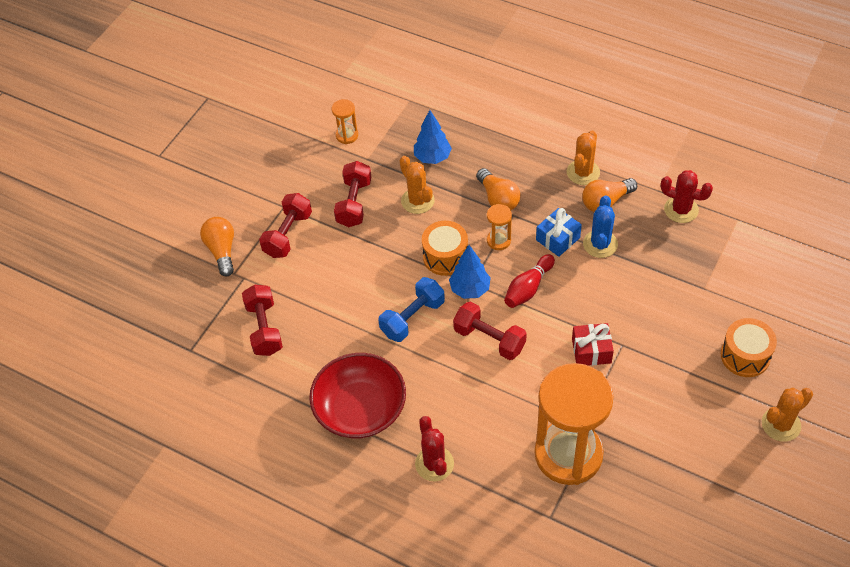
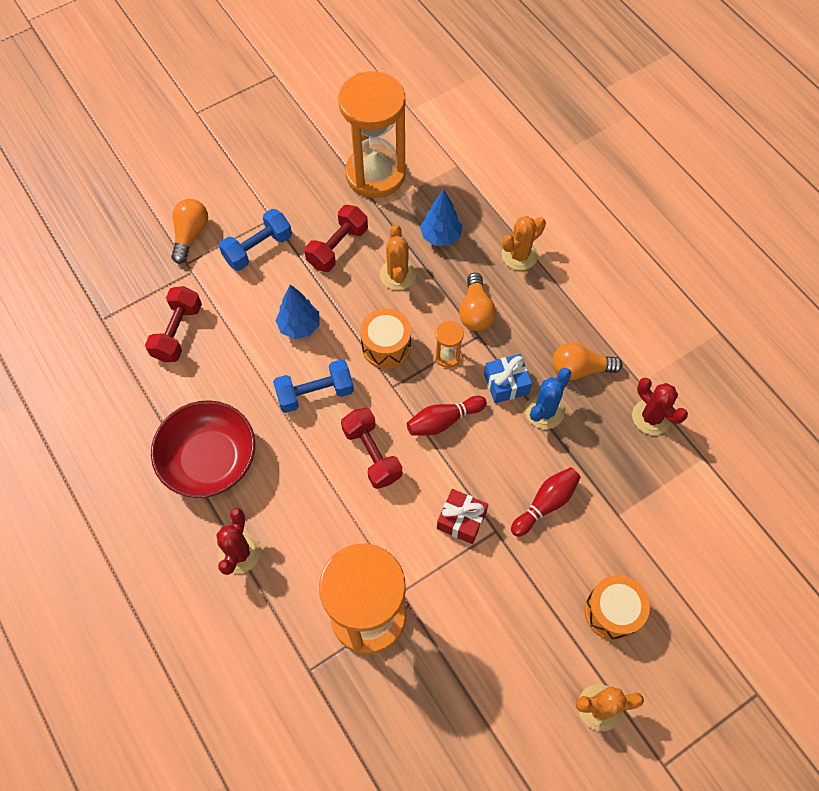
camera: 25 degrees right, 10 degrees up
red dumbbell [259,193,312,258] -> blue dumbbell [219,209,292,271]
orange hourglass [332,99,358,144] -> orange hourglass [338,71,406,198], size x2.47
blue tree [449,245,491,299] -> blue tree moved to [276,284,319,339]
orange cactus [567,130,600,185] -> orange cactus moved to [502,216,546,271]
none -> red bowling pin [511,467,581,537]

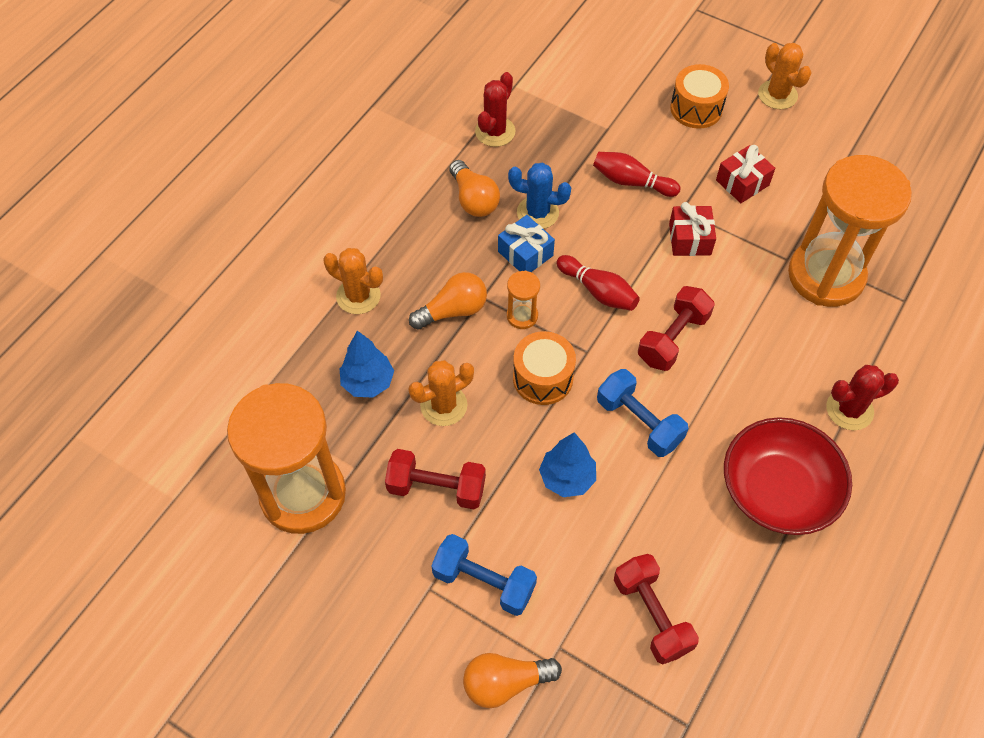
camera: 115 degrees left, 5 degrees down
red dumbbell [145,286,202,362] -> red dumbbell turned 75 degrees clockwise [614,554,699,664]
none -> red gift [716,145,775,203]

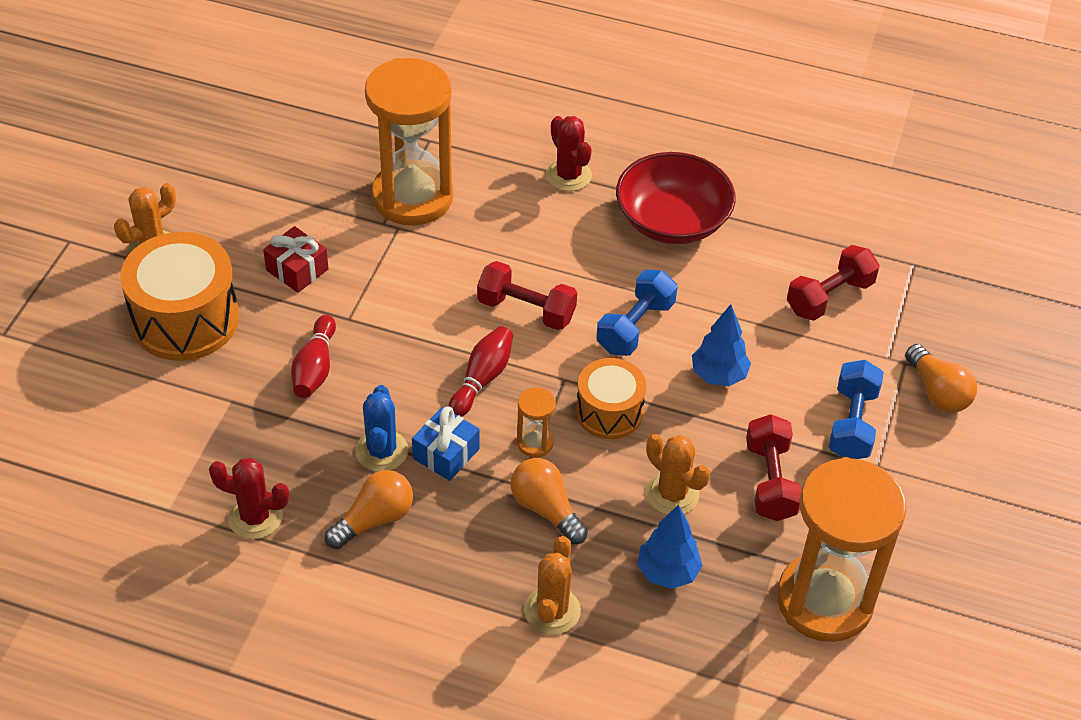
camera: 105 degrees left, 10 degrees down
red gift [669,202,716,256] -> none
orange drum [670,64,729,129] -> orange drum [120,232,239,361], size x1.64

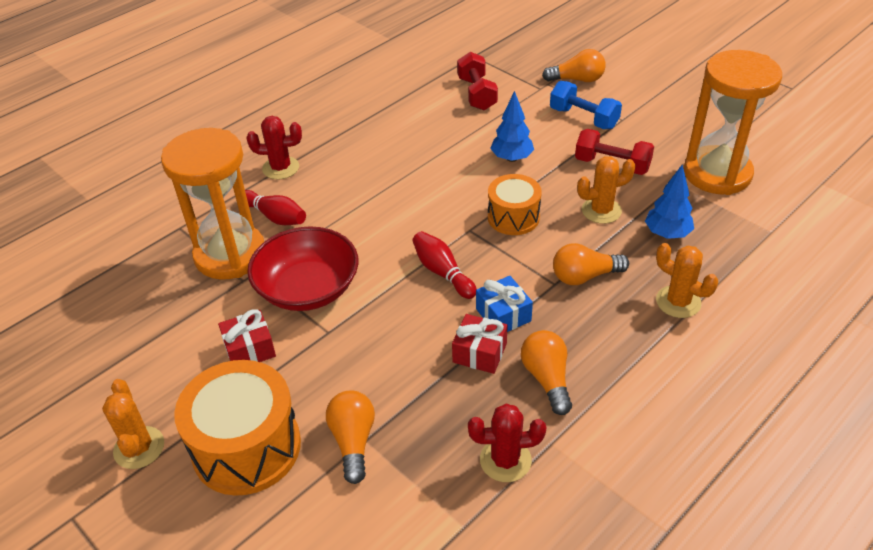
camera: 60 degrees left, 5 degrees down
red cactus [209,458,289,539] -> red cactus turned 45 degrees clockwise [468,404,546,482]
red bowling pin [291,315,336,398] -> red bowling pin moved to [245,190,306,225]
blue cactus [355,385,408,472] -> red gift [452,314,508,374]
red dumbbell [477,261,577,330] -> none
orange hourglass [517,387,556,457] -> none
blue dumbbell [596,270,677,356] -> none
red bowl [616,152,736,244] -> red bowl moved to [247,227,358,311]
none -> orange light bulb [326,391,375,484]

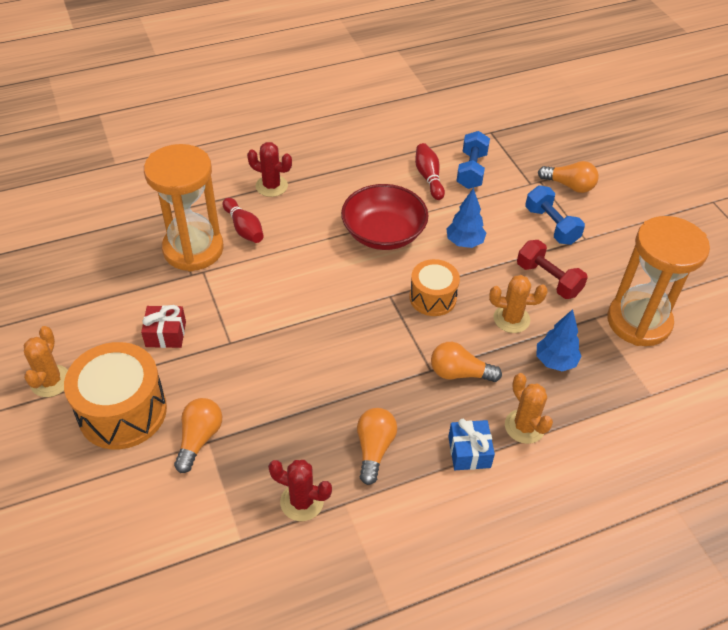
camera: 20 degrees right, 5 degrees up
red bowl [247,227,358,311] -> red bowl moved to [341,184,428,250]
red bowling pin [412,231,477,299] -> red bowling pin moved to [415,143,445,200]
red gift [452,314,508,374] -> none
red dumbbell [457,52,498,110] -> blue dumbbell [456,131,490,189]
blue gift [476,276,533,332] -> blue gift moved to [448,419,495,470]

